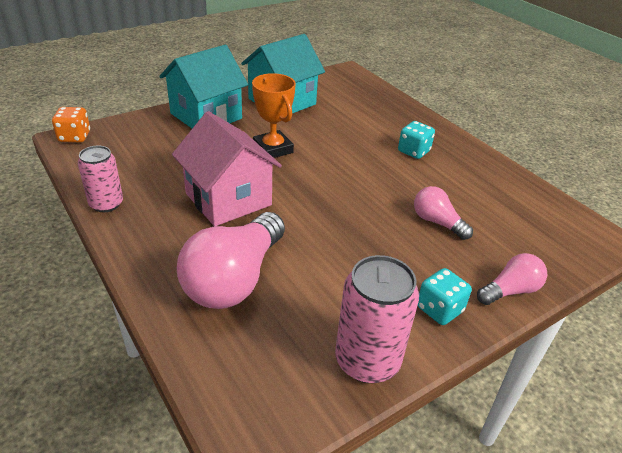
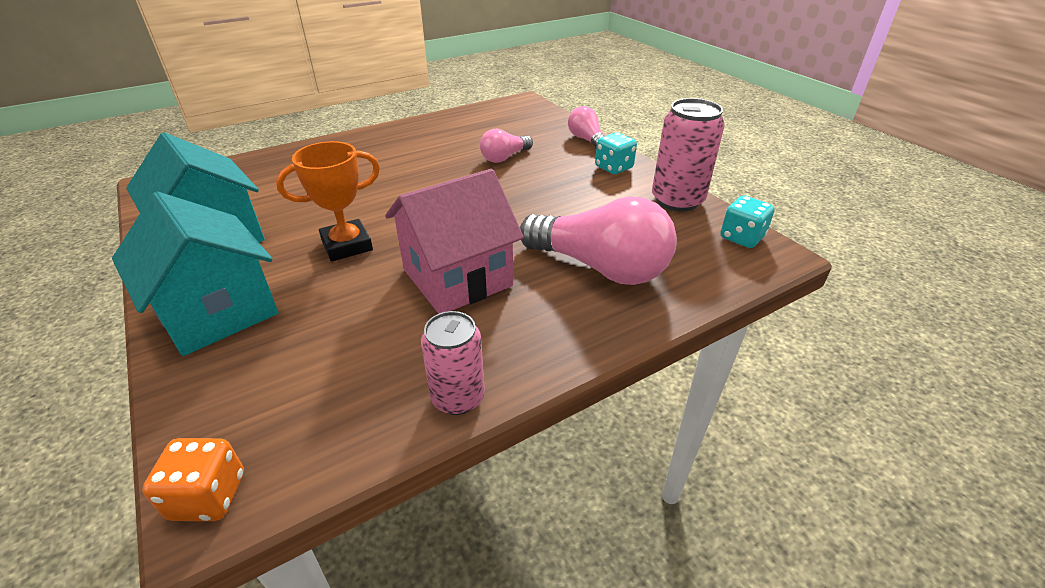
camera: 85 degrees left, 0 degrees up
turquoise dice [398,121,435,159] -> turquoise dice moved to [720,196,775,248]

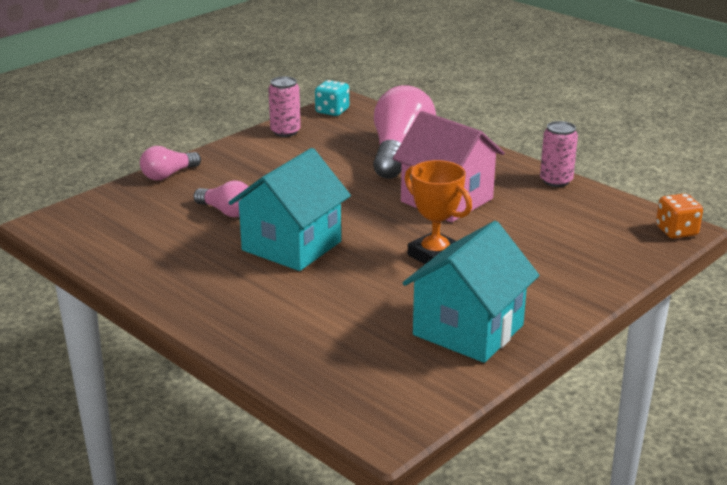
camera: 105 degrees left, 10 degrees down
turquoise house [112,192,278,356] -> turquoise house moved to [229,148,351,271]
turquoise dice [595,132,637,174] -> none
pink can [652,98,725,211] -> pink can [268,77,301,137], size x0.66

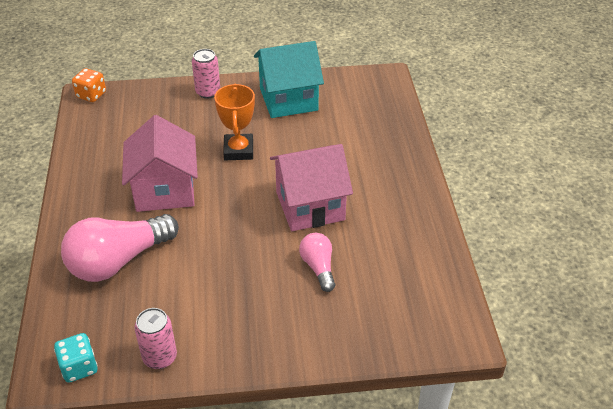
camera: 140 degrees left, 15 degrees up
pink light bulb [140,146,201,180] -> none
turquoise house [229,148,351,271] -> pink house [270,144,353,231]
pink can [540,121,578,187] -> pink can moved to [192,49,220,98]

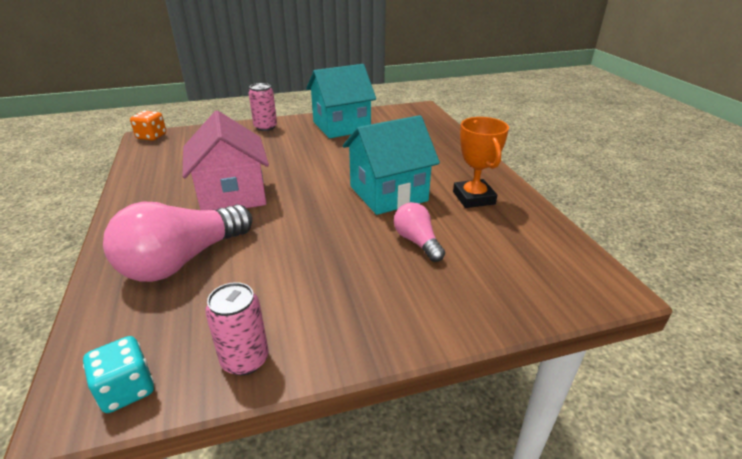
camera: 10 degrees left, 10 degrees down
orange trophy [214,84,255,160] -> orange trophy moved to [453,117,509,208]
pink house [270,144,353,231] -> turquoise house [343,115,440,215]

